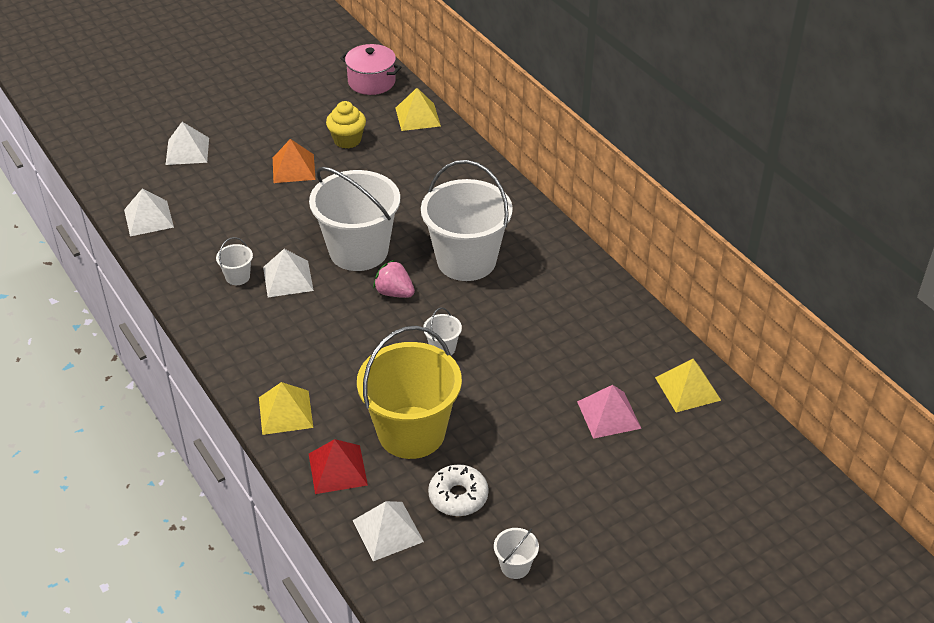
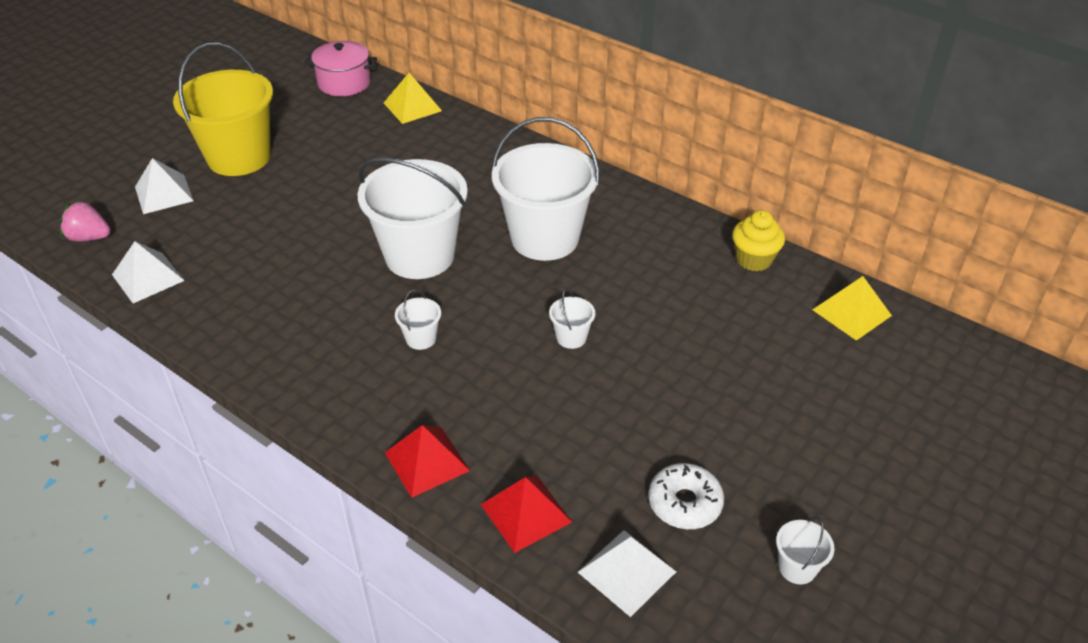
camera: 20 degrees left, 0 degrees up
white bucket [216,237,253,285] -> white bucket moved to [395,290,441,350]
yellow pyramid [259,382,313,435] -> red pyramid [385,425,470,498]
white pyramid [263,249,314,297] -> none
orange pyramid [273,139,316,183] -> none
yellow cupcake [326,101,366,149] -> yellow cupcake moved to [732,210,785,271]
yellow bucket [357,326,462,459] -> yellow bucket moved to [173,43,273,176]
pink strawberry [373,260,415,298] -> pink strawberry moved to [59,201,111,242]
pink pyramid [577,385,642,439] -> none

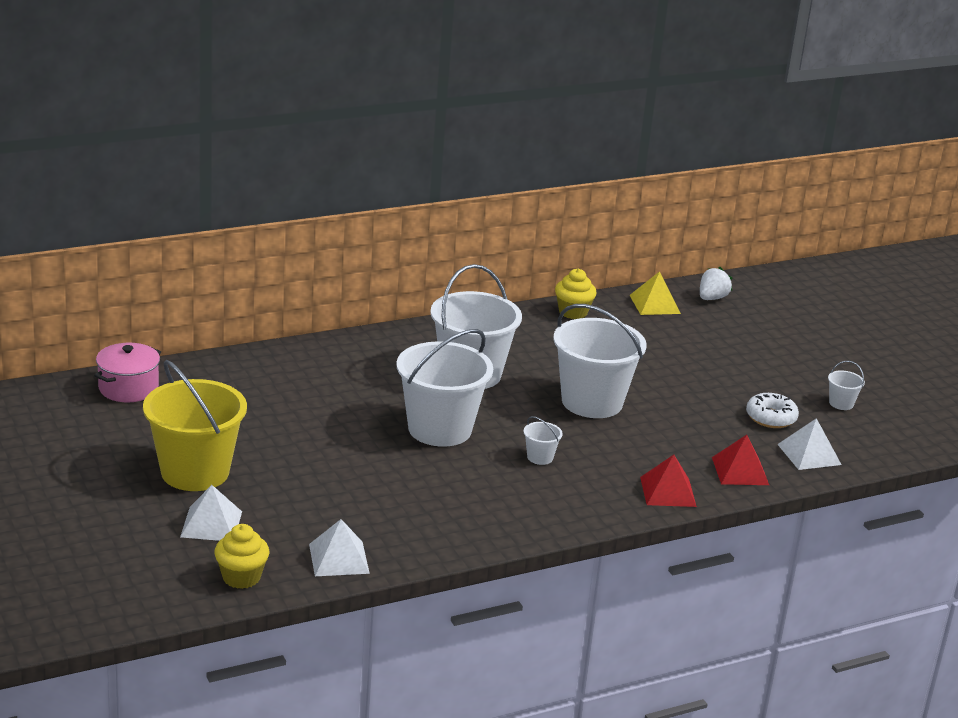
camera: 65 degrees left, 15 degrees down
pink strawberry [59,201,111,242] -> yellow cupcake [214,524,269,589]
yellow pyramid [384,73,442,124] -> none
white bucket [549,289,595,349] -> white bucket [553,304,647,418], size x2.49
none -> white strawberry [700,267,732,300]

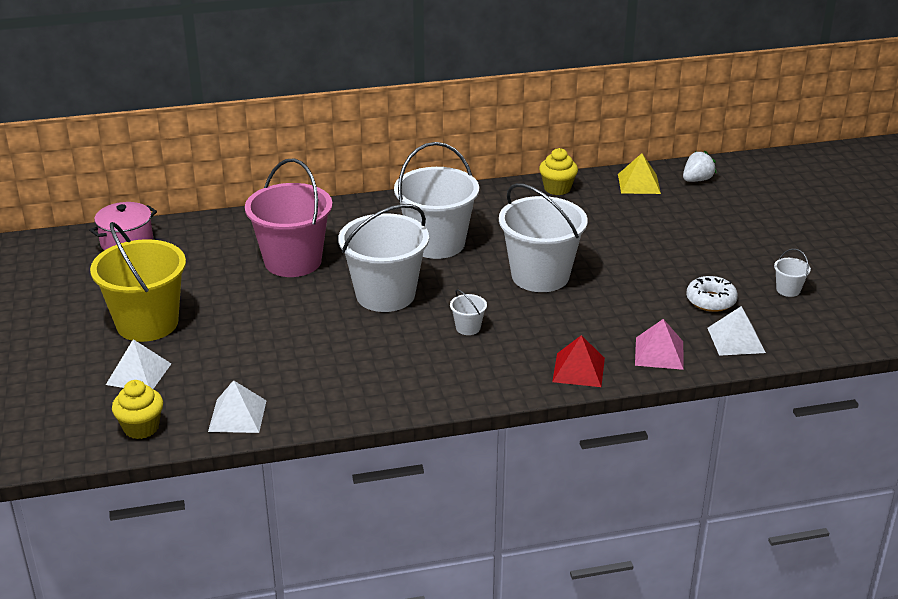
camera: 15 degrees right, 5 degrees up
red pyramid [712,435,769,485] -> pink pyramid [635,319,684,370]
none -> pink bucket [245,159,333,277]

